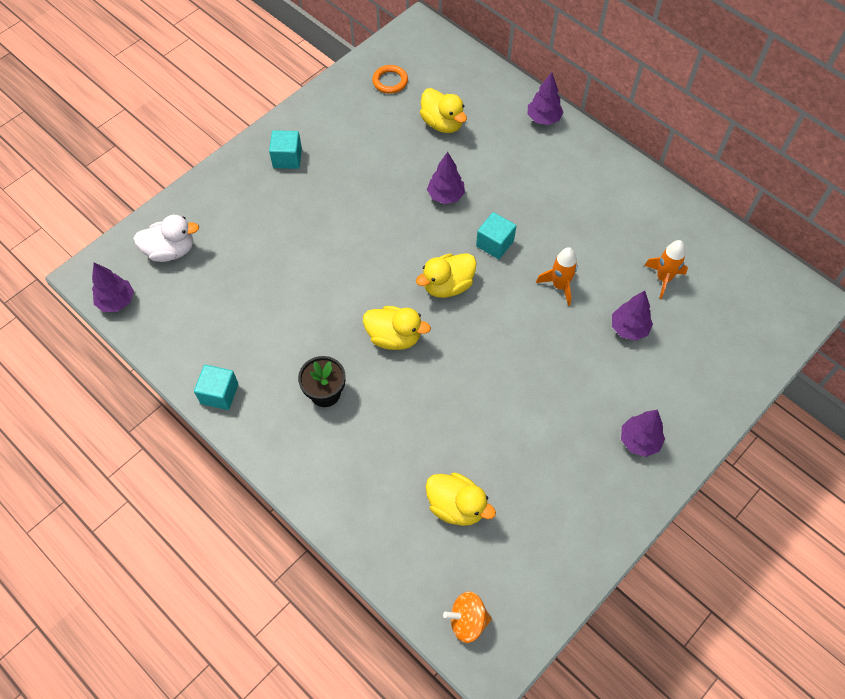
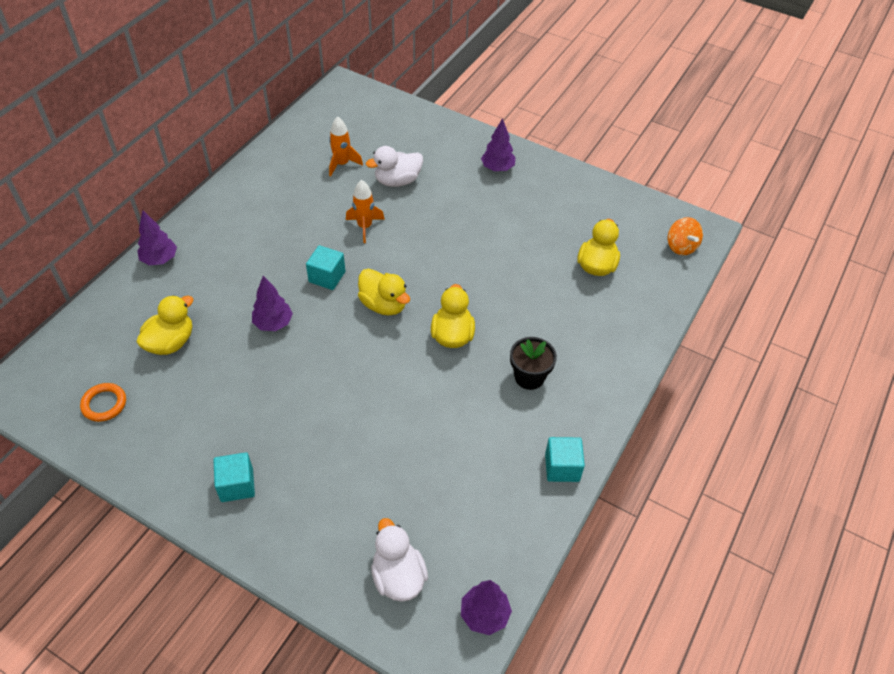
camera: 105 degrees left, 10 degrees down
purple tree [612,291,653,341] -> white duck [366,146,423,187]

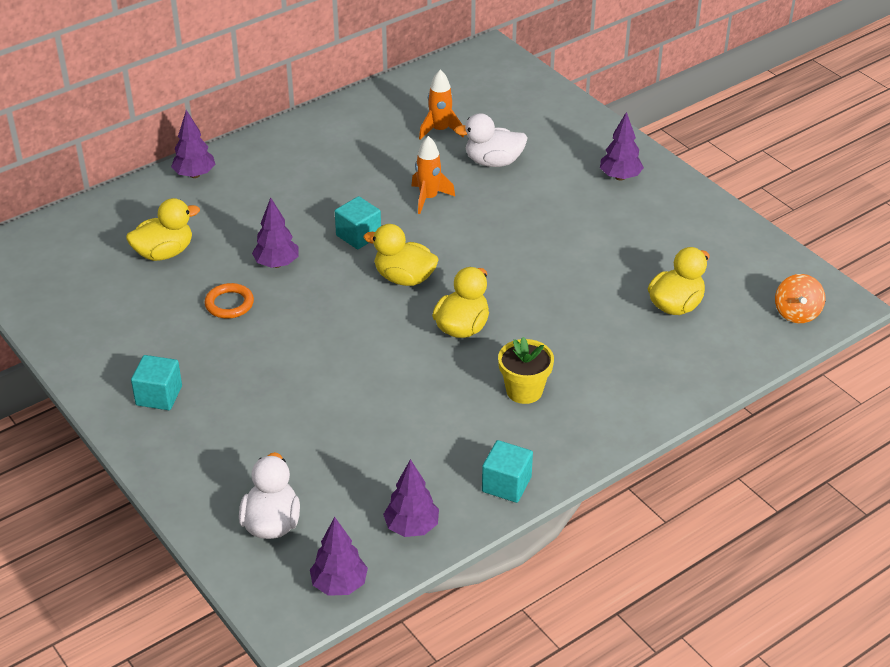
camera: 25 degrees right, 10 degrees down
orange ring [80,383,126,422] -> orange ring moved to [205,283,254,319]
yellow duck [358,268,410,315] -> yellow duck turned 135 degrees clockwise [363,224,439,286]
black flower pot [510,337,557,390] -> yellow flower pot [498,337,554,404]
none -> purple tree [383,459,439,537]

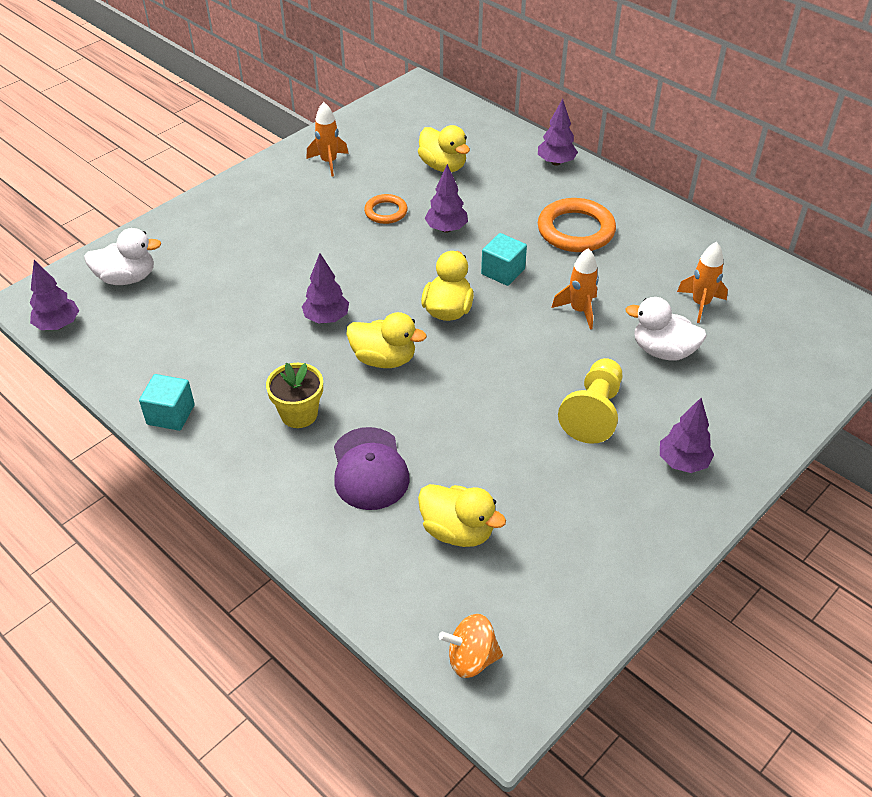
camera: 80 degrees right, 5 degrees up
turquoise cube [131,355,182,410] -> none
purple tree [383,459,439,537] -> purple tree moved to [302,253,349,324]
white duck [454,113,528,167] -> white duck turned 60 degrees counterclockwise [626,297,707,361]
none -> orange rocket [306,102,349,177]
none -> purple cap [334,427,410,510]
none -> orange ring [538,198,616,252]
none -> yellow pawn [558,358,622,444]

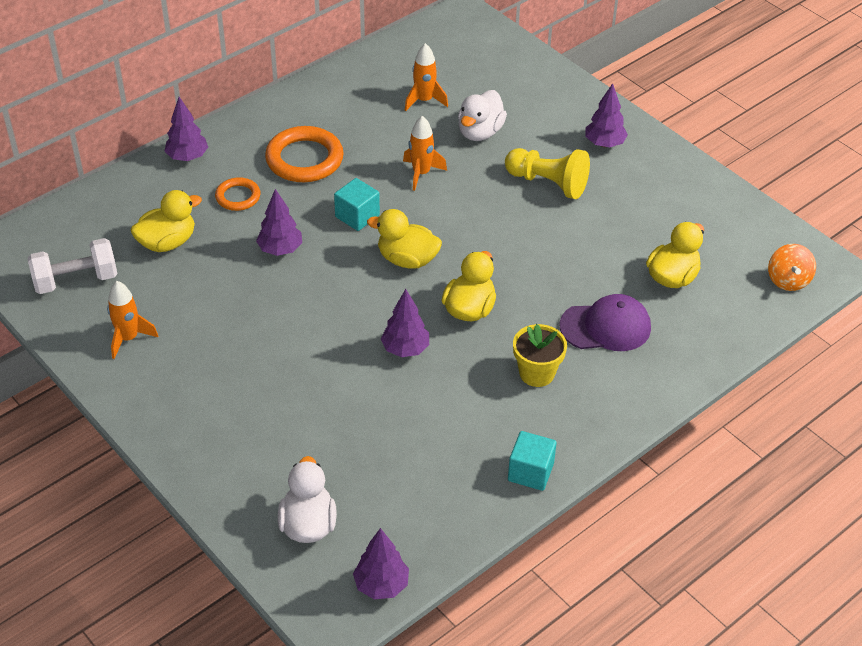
camera: 85 degrees left, 0 degrees up
orange ring [364,194,407,224] -> orange ring moved to [215,177,260,211]
none -> white dumbbell [28,238,117,294]

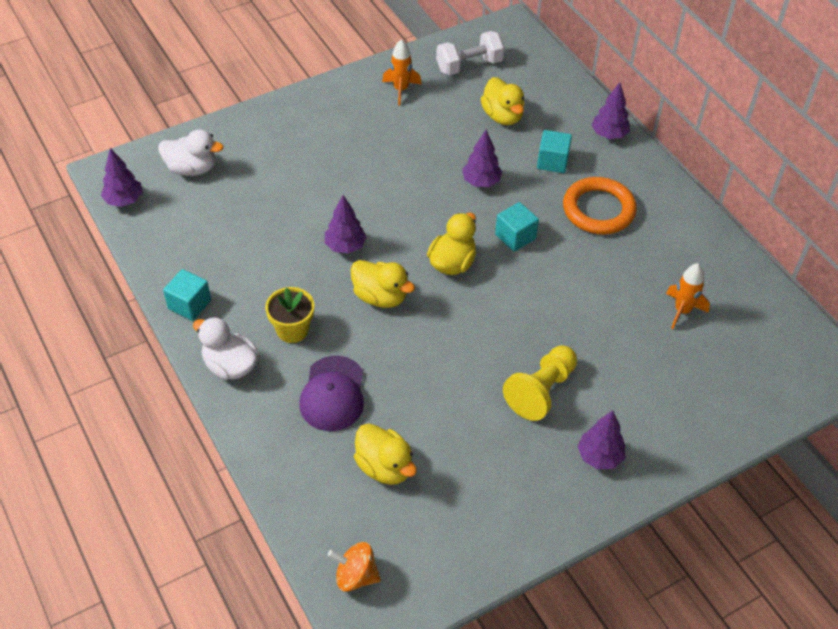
camera: 100 degrees right, 5 degrees up
white dumbbell [28,238,117,294] -> white dumbbell turned 75 degrees clockwise [436,31,505,75]
orange ring [215,177,260,211] -> turquoise cube [537,130,572,173]
orange rocket [403,116,447,191] -> none
white duck [458,90,507,141] -> white duck moved to [193,317,258,380]

